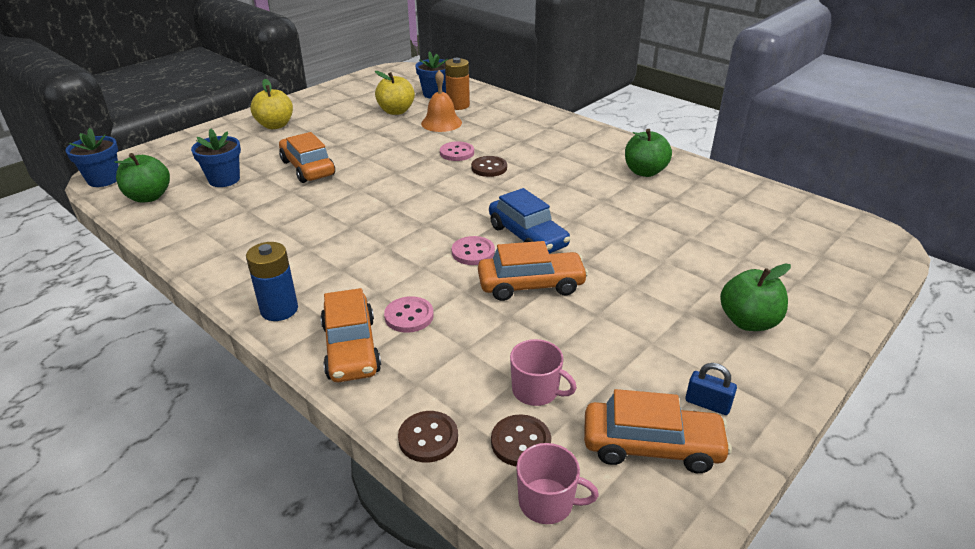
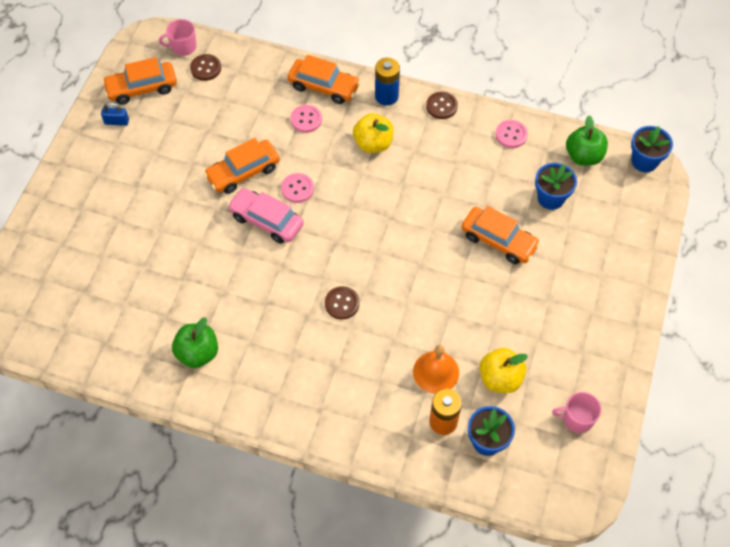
camera: 155 degrees right, 25 degrees up
yellow apple [250,79,293,129] -> yellow apple moved to [353,113,394,153]
orange car [320,288,381,382] -> orange car turned 150 degrees clockwise [288,55,361,104]
brown button [398,411,458,462] -> brown button moved to [426,92,458,119]
pink button [440,142,474,161] -> pink button moved to [496,120,528,148]
blue car [489,188,571,254] -> pink car [227,188,304,244]
pink mug [510,339,577,406] -> pink mug moved to [552,392,602,433]
green apple [720,264,791,331] -> none

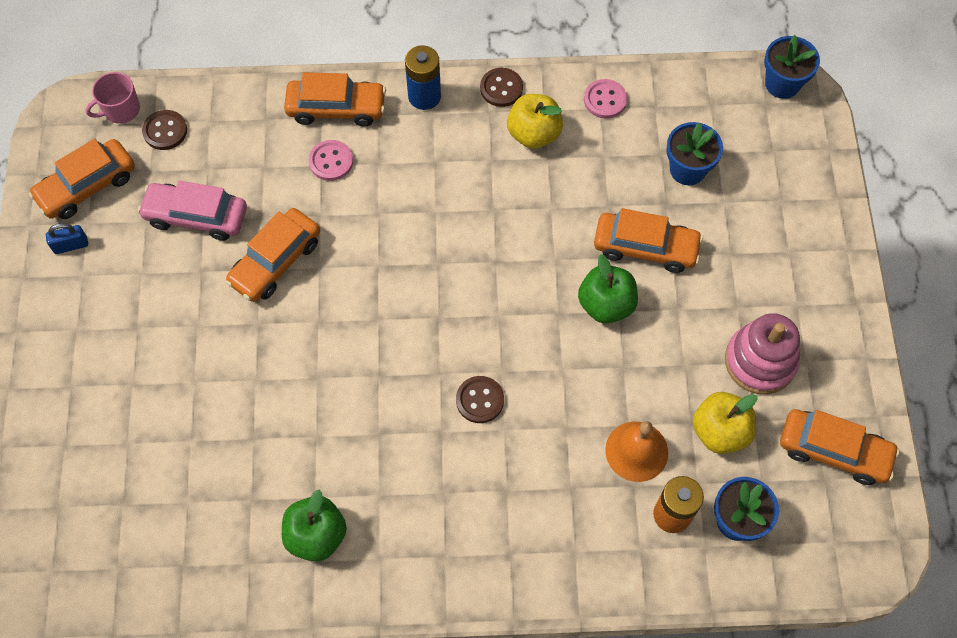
camera: 20 degrees left, 5 degrees up
pink car [227,188,304,244] -> pink car moved to [138,181,247,241]
pink button [281,173,314,203] -> none
yellow apple [353,113,394,153] -> yellow apple moved to [507,94,563,149]
pink mug [552,392,602,433] -> orange car [780,409,900,485]
green apple [566,115,608,166] -> green apple moved to [578,254,638,324]
none -> pink stacking toy [725,313,800,395]

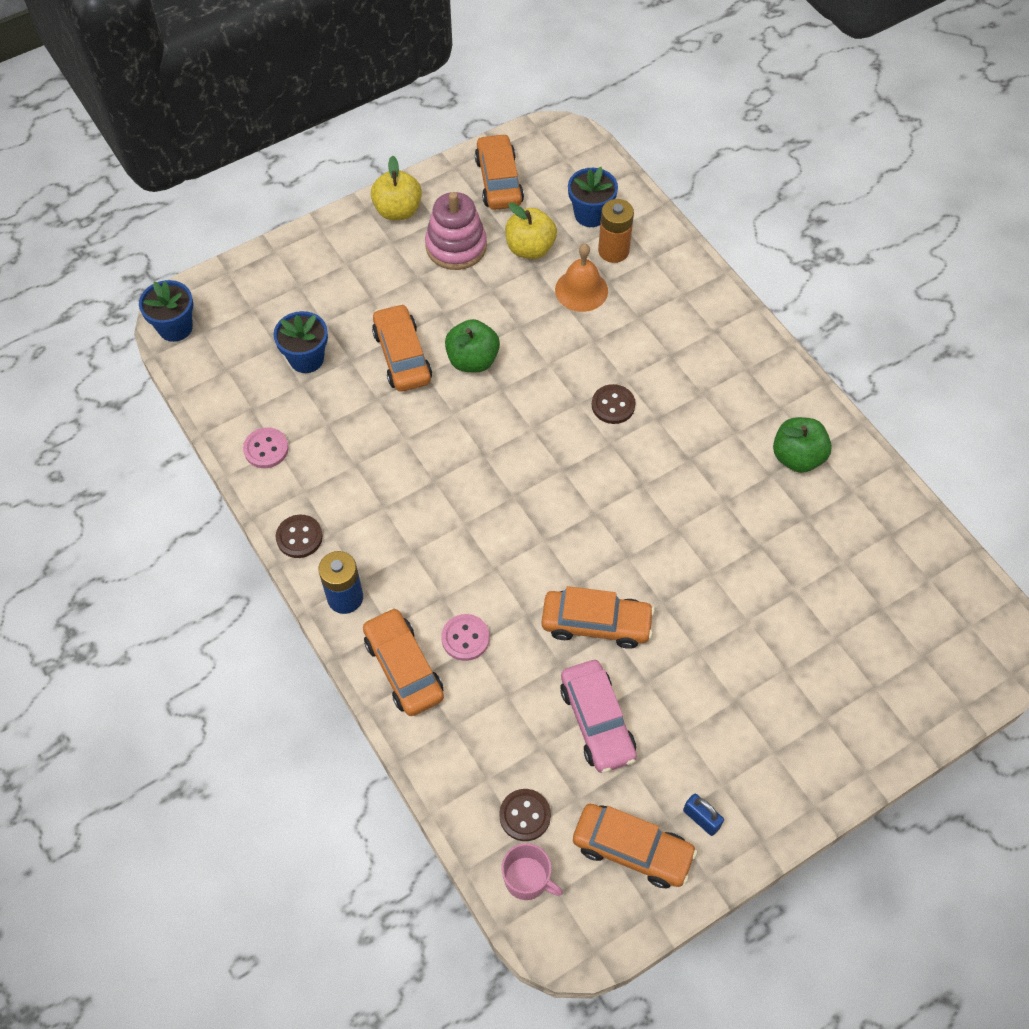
camera: 120 degrees left, 5 degrees down
yellow apple [507,94,563,149] -> yellow apple moved to [371,156,422,220]

